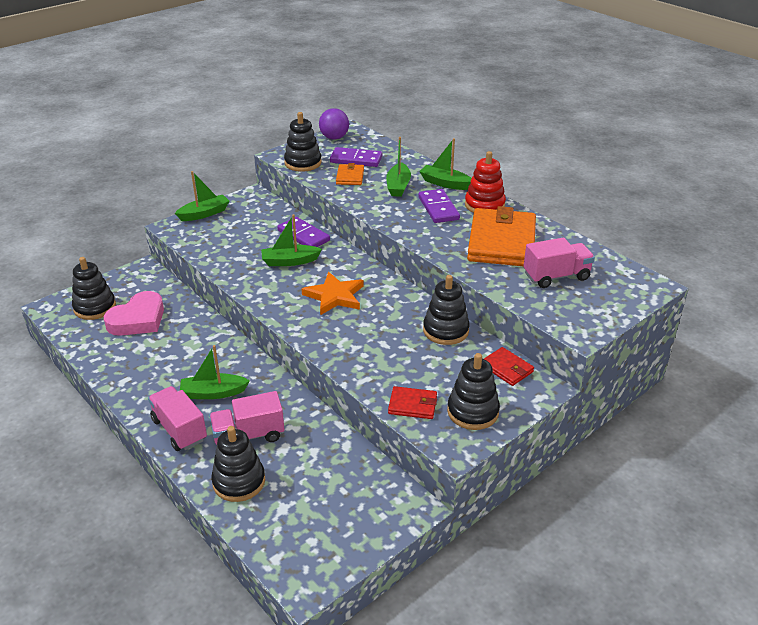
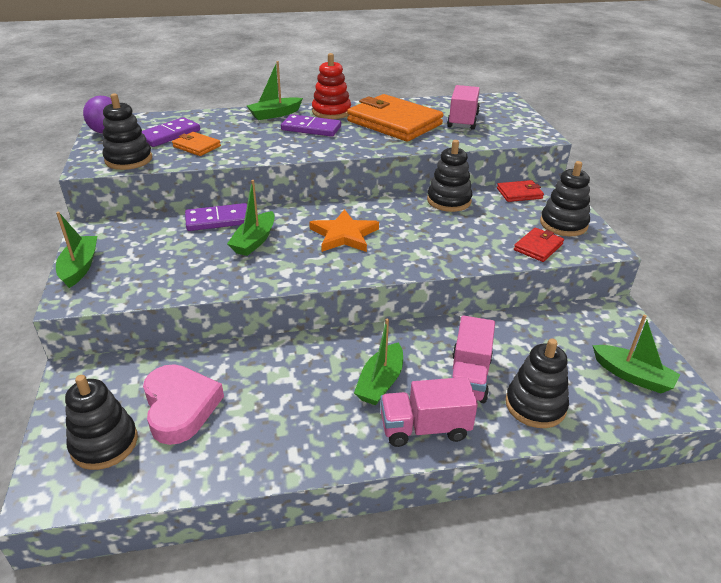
camera: 60 degrees left, 0 degrees up
green boat [386,137,411,197] -> green boat moved to [592,315,680,394]

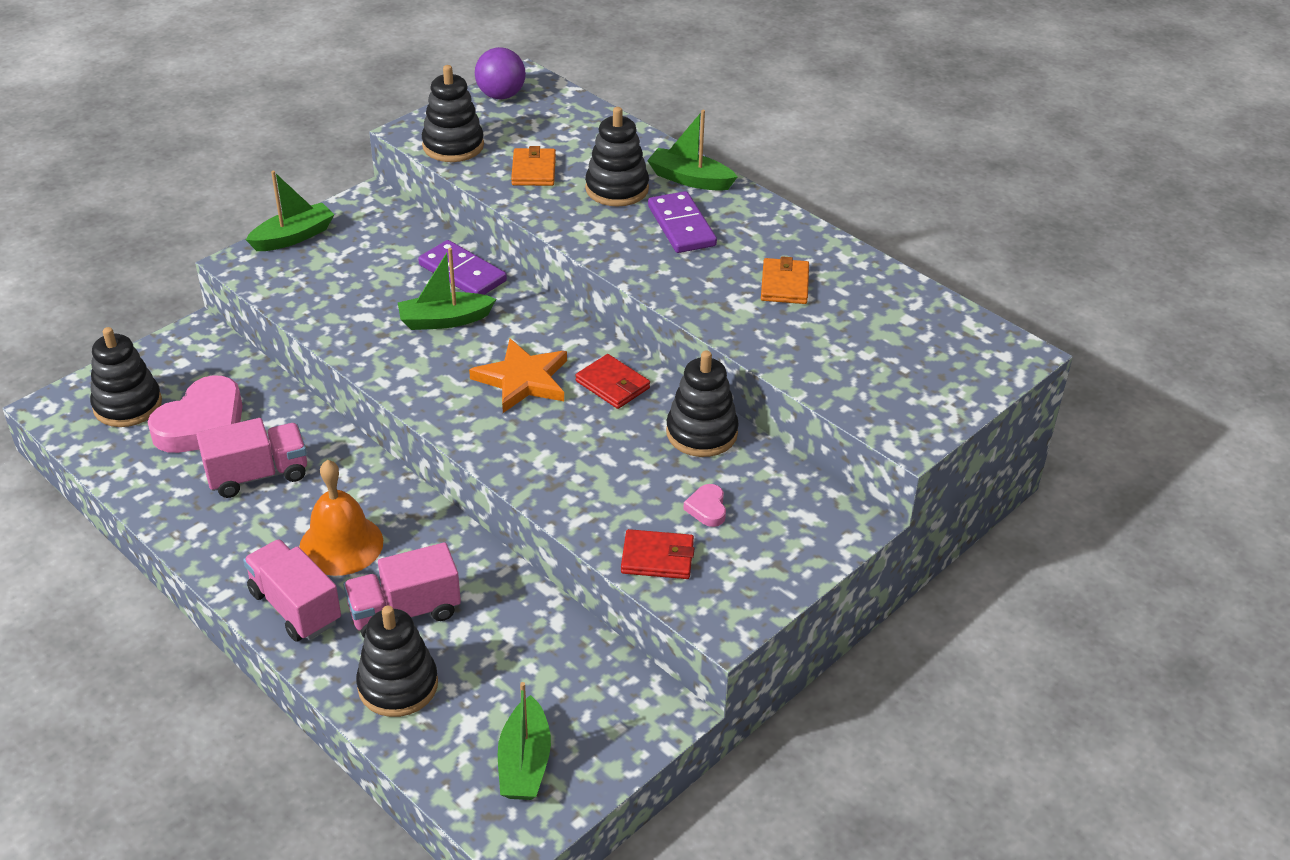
camera: 55 degrees right, 5 degrees up
purple domino [142,117,200,147] -> none
red stacking toy [312,53,351,119] -> none
orange wallet [347,94,443,142] -> orange wallet [761,256,809,304], size x0.46
green boat [354,319,403,405] -> orange bell [300,460,383,576]
pink truck [447,85,480,130] -> pink truck moved to [196,418,307,498]
red wallet [497,180,544,202] -> red wallet moved to [576,354,650,409]
black stacking toy [540,161,590,236] -> black stacking toy moved to [585,107,649,206]
none -> pink heart [683,484,726,527]

